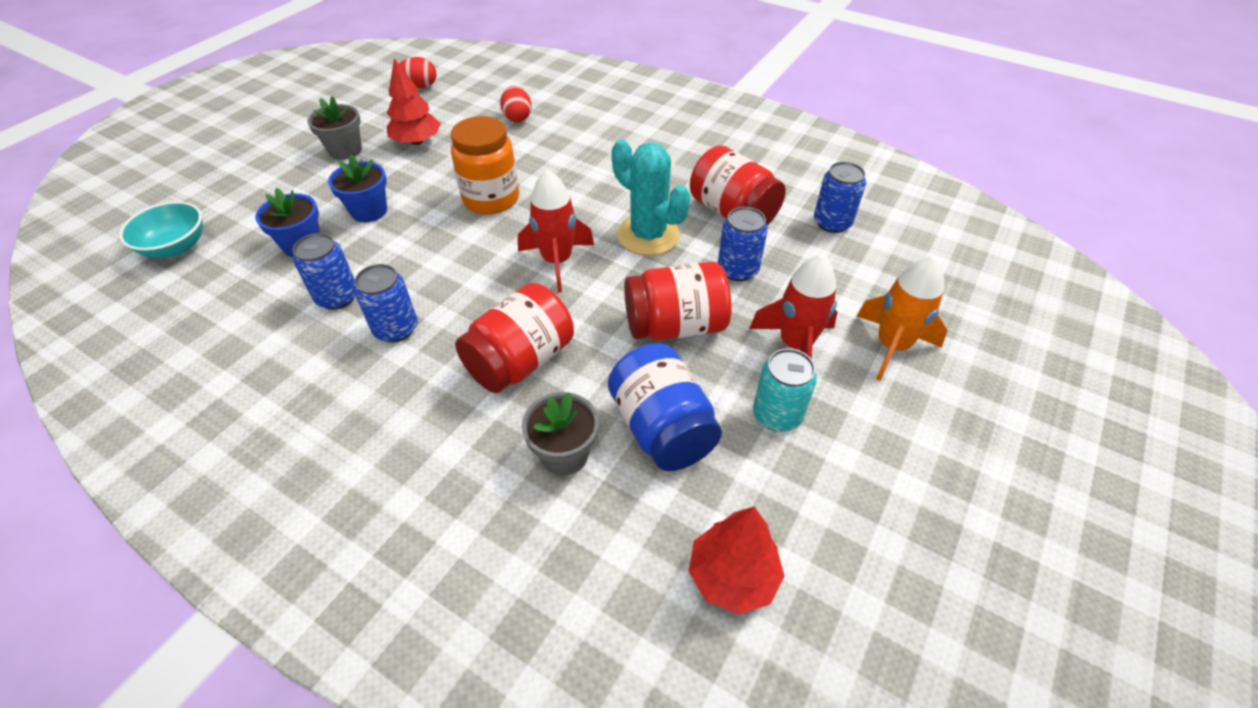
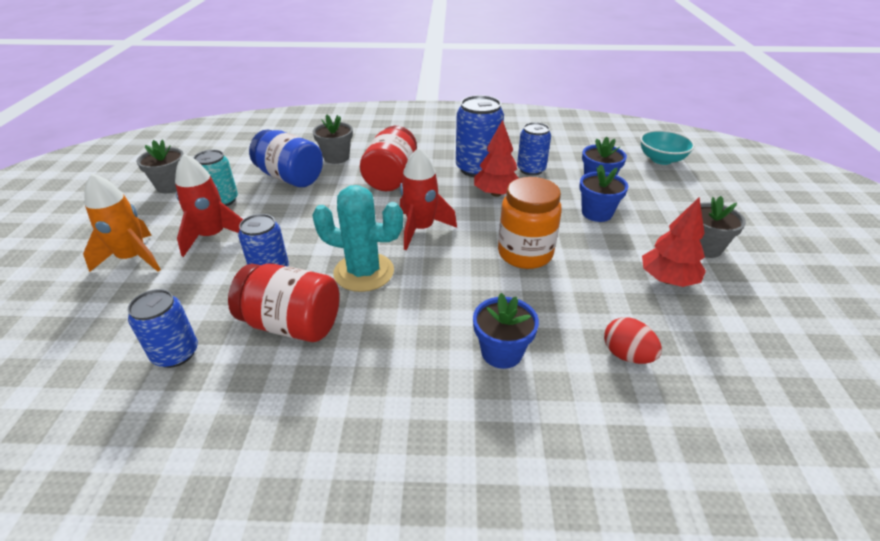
camera: 150 degrees right, 10 degrees down
blue can [354,264,417,342] -> blue can [456,95,504,177], size x1.52
red egg [399,57,436,88] -> none
red jar [624,262,732,340] -> none
red tree [689,507,785,615] -> red tree moved to [474,120,518,197]
none -> grey flower pot [136,140,184,193]
none -> blue flower pot [473,293,539,369]

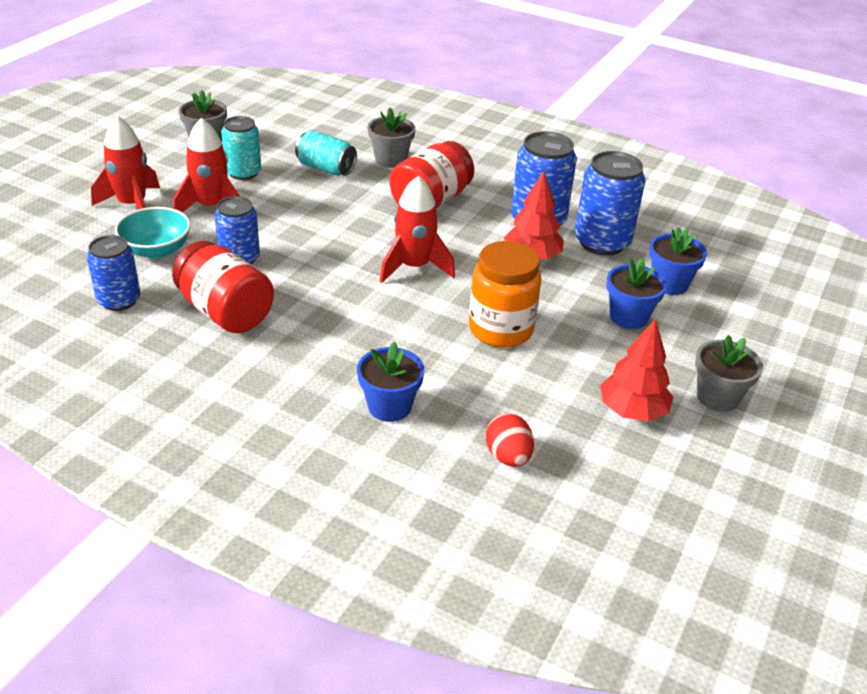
camera: 25 degrees right, 0 degrees up
orange rocket [83,173,161,272] -> red rocket [91,116,160,210]
blue jar [249,129,323,187] -> turquoise can [295,130,357,176]
turquoise cactus [312,185,403,292] -> none
blue can [517,122,551,176] -> blue can [575,151,645,256], size x1.52
turquoise bowl [640,130,695,165] -> turquoise bowl moved to [115,207,190,259]

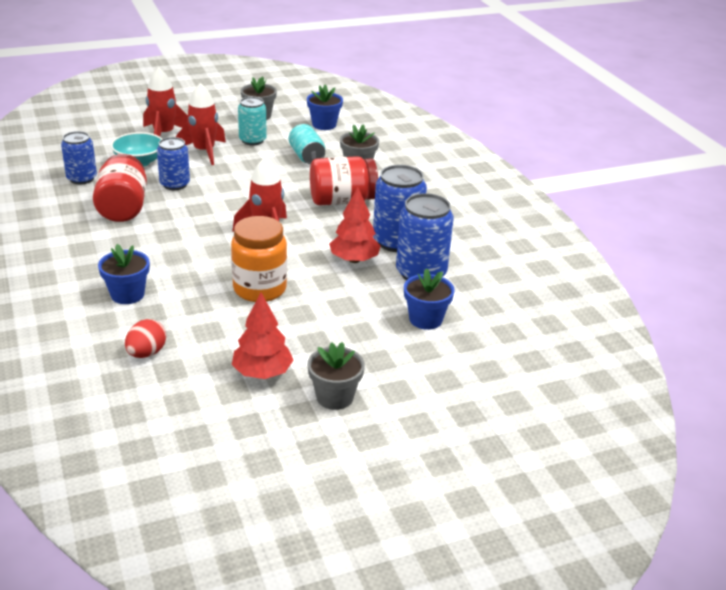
camera: 40 degrees right, 5 degrees down
blue flower pot [607,258,667,329] -> blue flower pot moved to [307,85,343,130]

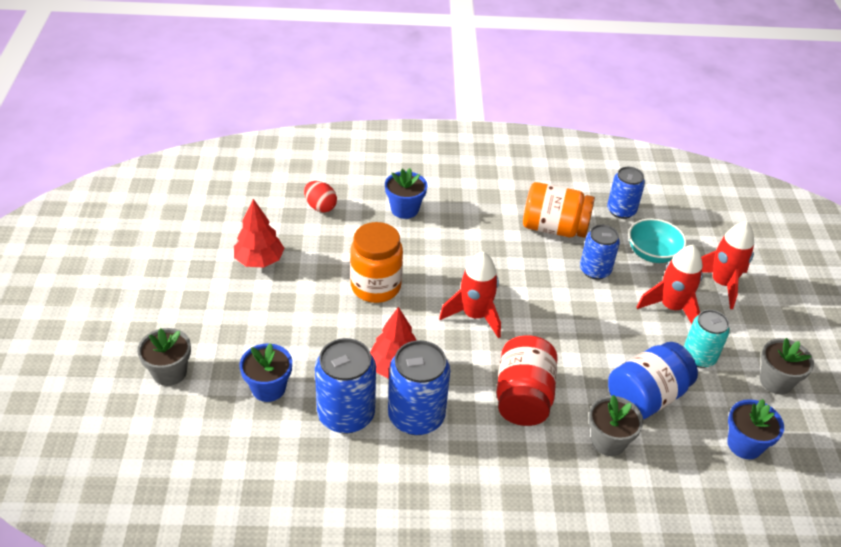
camera: 110 degrees right, 10 degrees up
red jar [93,154,147,222] -> orange jar [523,182,595,238]
turquoise can [289,124,325,164] -> blue jar [608,342,698,419]
grey flower pot [308,342,365,410] -> grey flower pot moved to [137,328,191,386]

